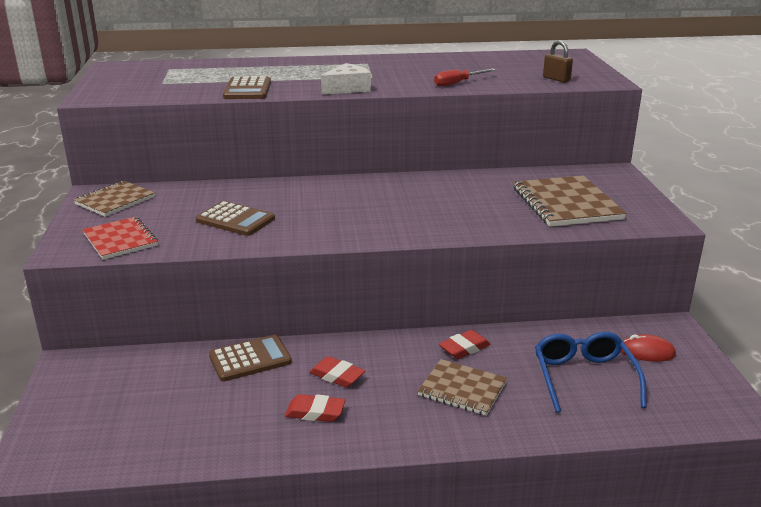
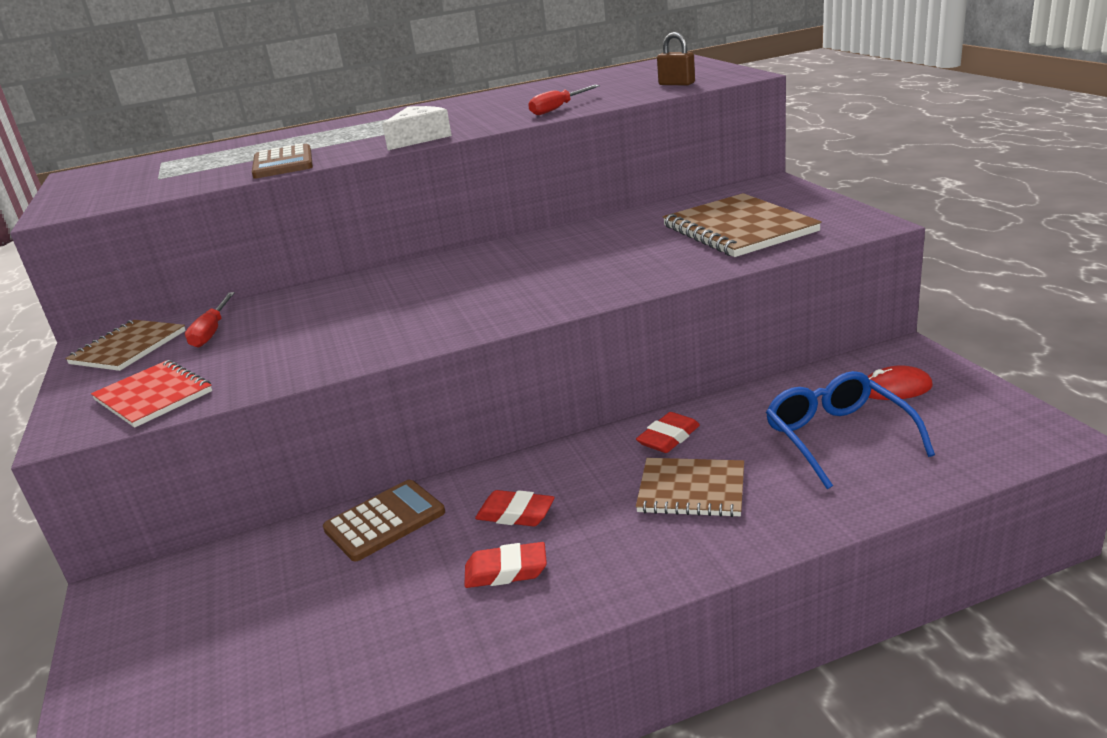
camera: 10 degrees left, 0 degrees up
brown calculator [196,201,275,236] -> none
none -> red screwdriver [185,292,235,347]

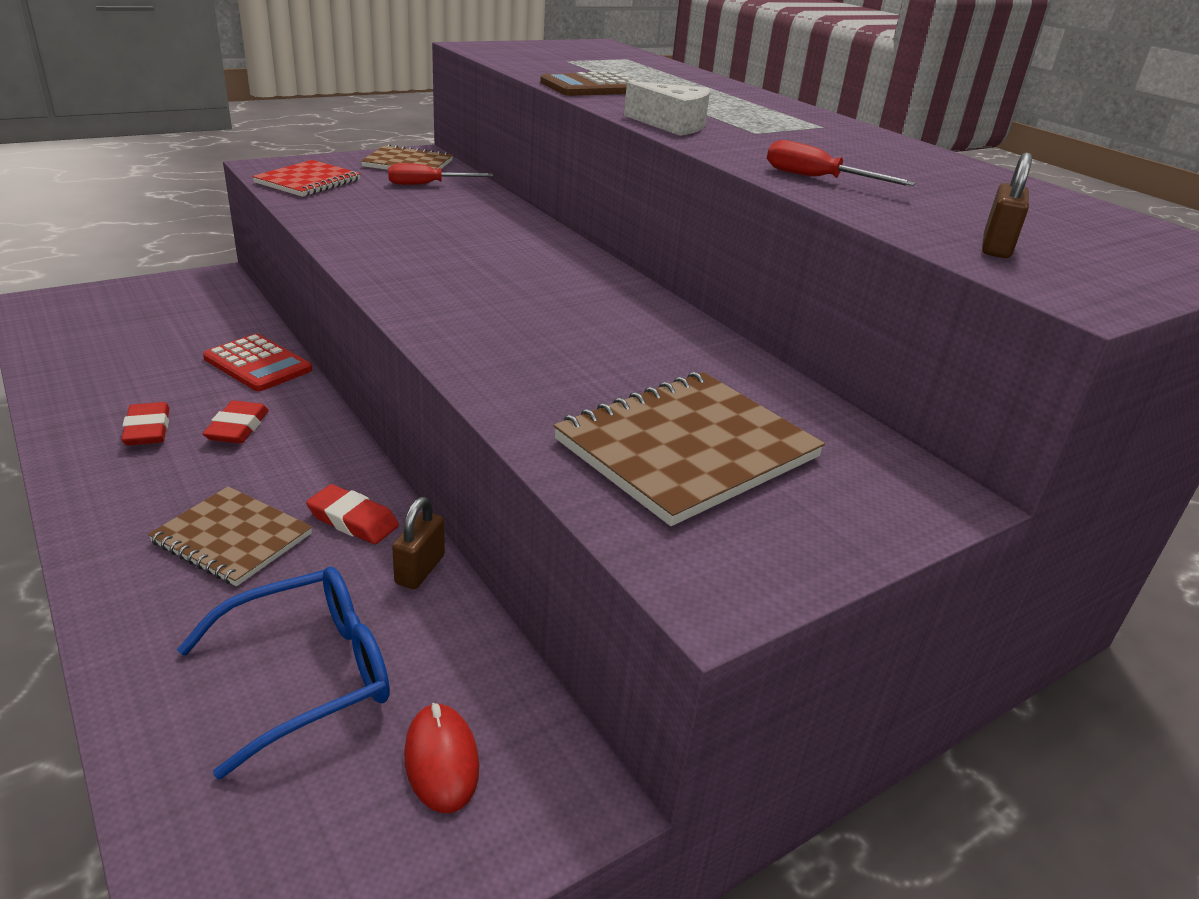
camera: 70 degrees right, 5 degrees up
brown calculator [323,480,445,561] -> red calculator [203,334,312,391]
brown notebook [636,458,744,517] -> brown notebook turned 60 degrees counterclockwise [148,486,312,586]
none -> brown padlock [392,497,445,589]

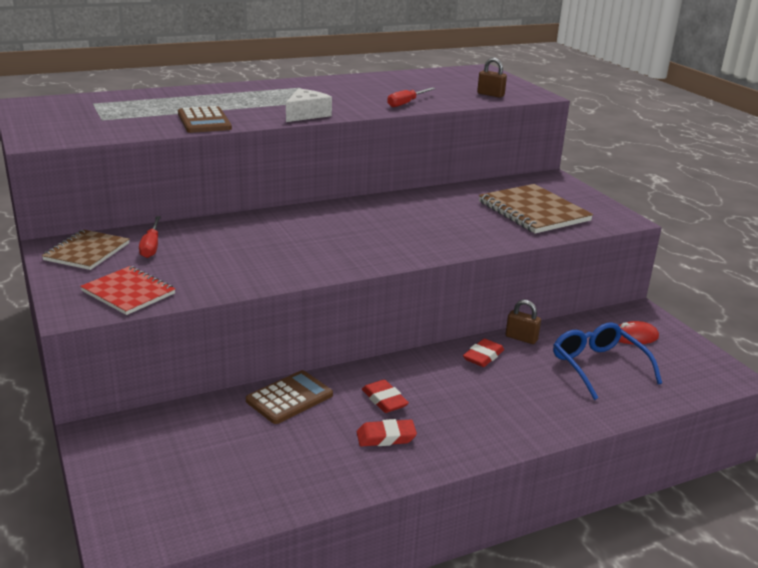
camera: 80 degrees left, 5 degrees down
brown notebook [148,486,312,586] -> none
red calculator [203,334,312,391] -> brown calculator [246,370,333,424]
red eraser [203,401,269,444] -> red eraser turned 45 degrees clockwise [362,380,409,413]

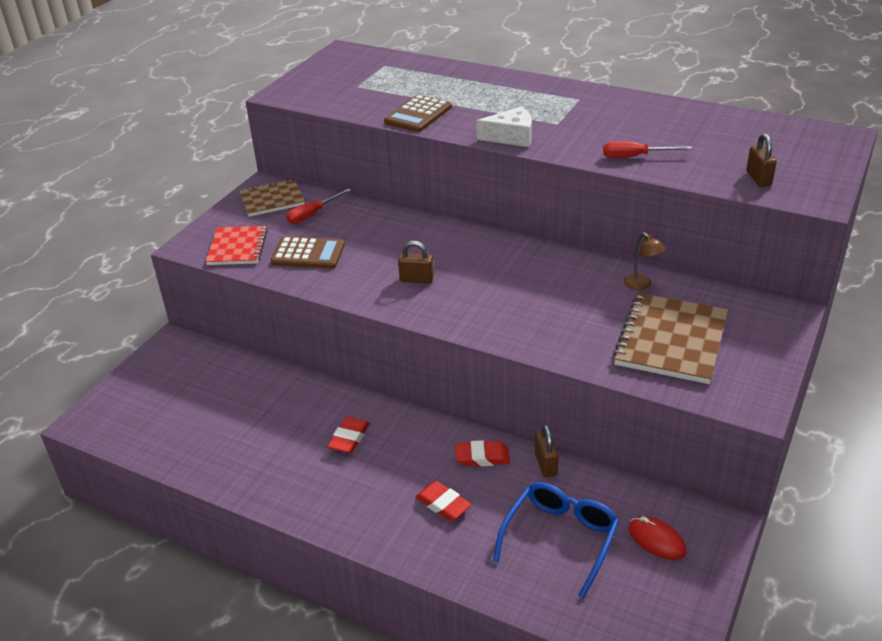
camera: 55 degrees right, 10 degrees up
brown calculator [246,370,333,424] -> brown calculator moved to [270,236,345,269]
red eraser [357,419,417,447] -> red eraser moved to [415,481,471,521]
none -> brown padlock [398,241,434,284]
none -> brown lamp [624,232,665,290]

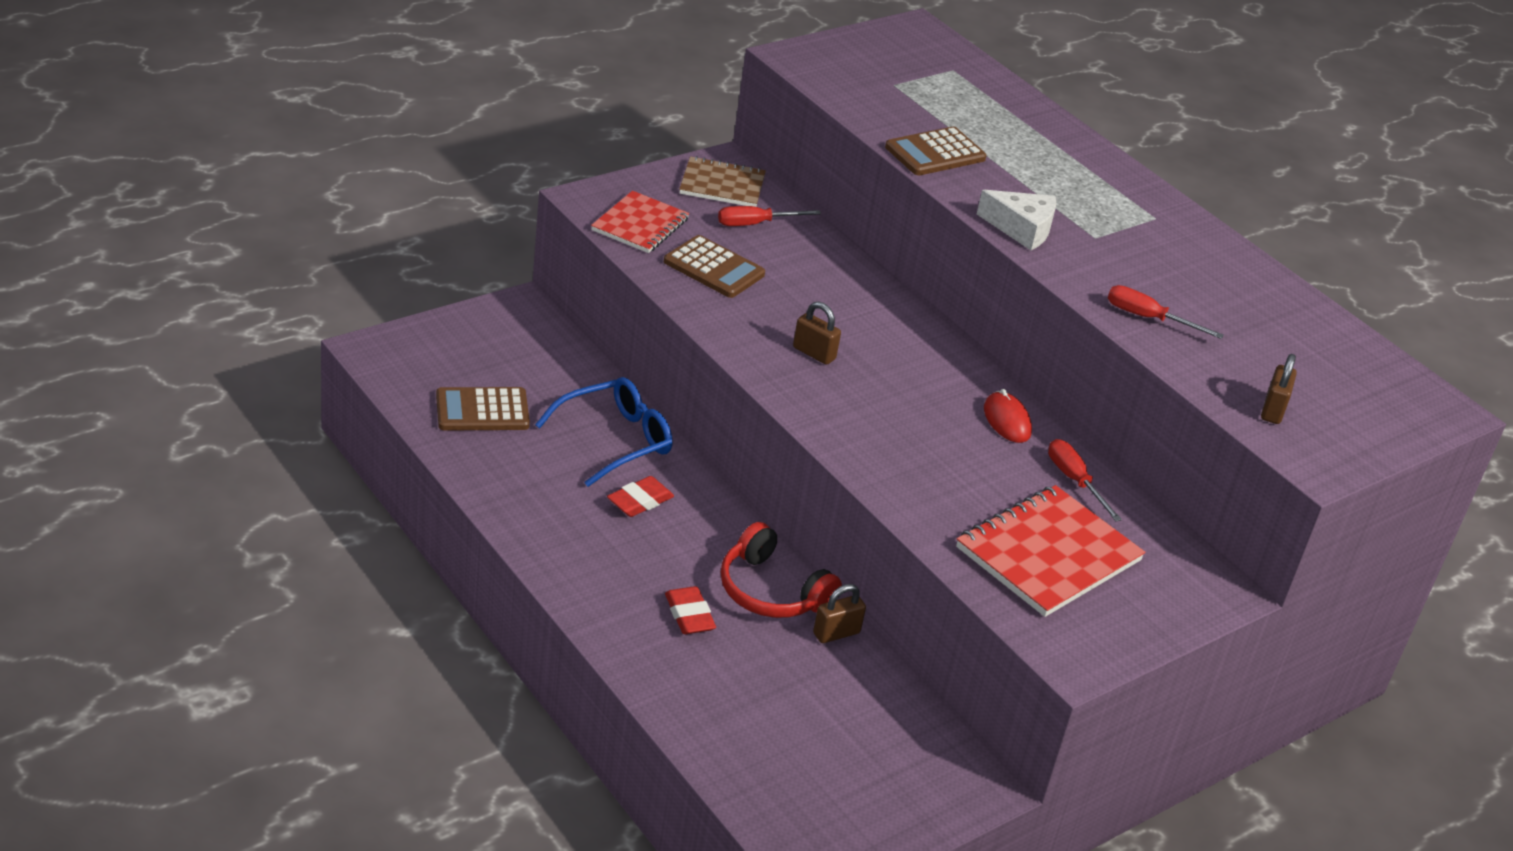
camera: 20 degrees right, 0 degrees up
red eraser [455,440,510,466] -> red headphones [721,522,842,618]
blue glasses [493,482,620,599] -> blue glasses moved to [535,377,672,487]
brown padlock [535,425,559,477] -> brown padlock turned 45 degrees clockwise [813,584,866,643]
brown notebook [613,293,728,384] -> red notebook [956,485,1145,617]
brown lamp [624,232,665,290] -> red screwdriver [1048,439,1122,521]
red mouse [629,516,686,560] -> red mouse moved to [984,389,1032,443]
none -> brown calculator [436,387,530,431]

